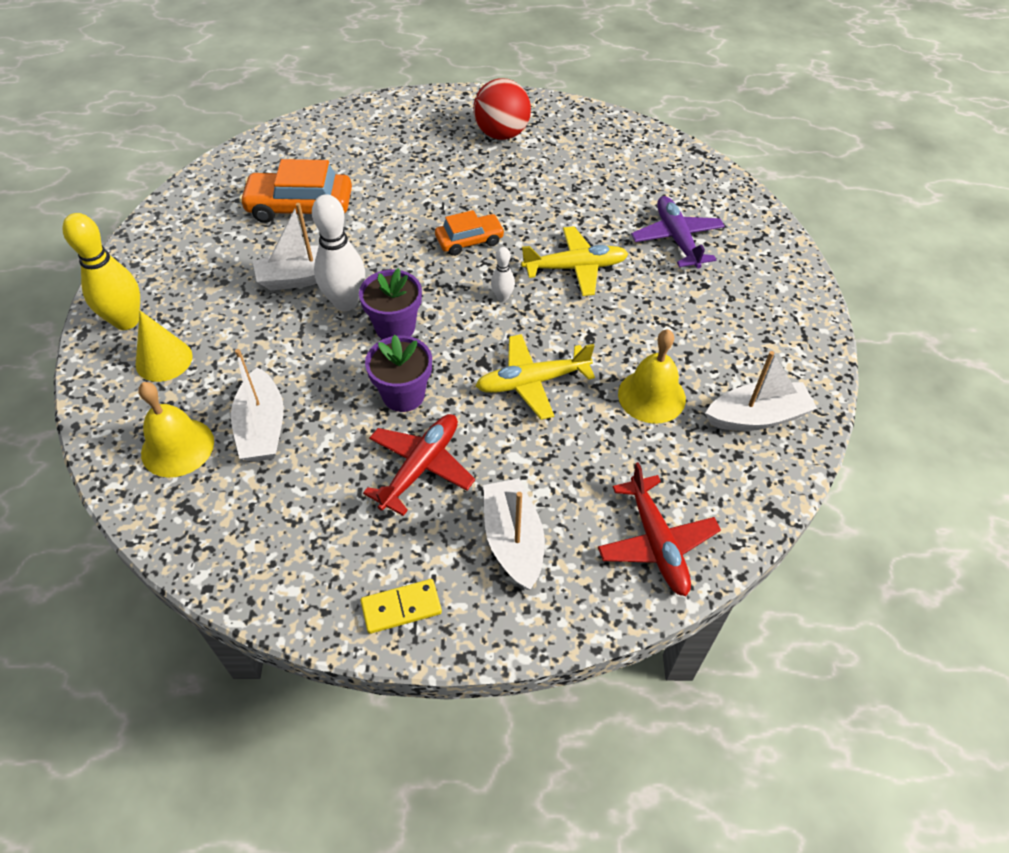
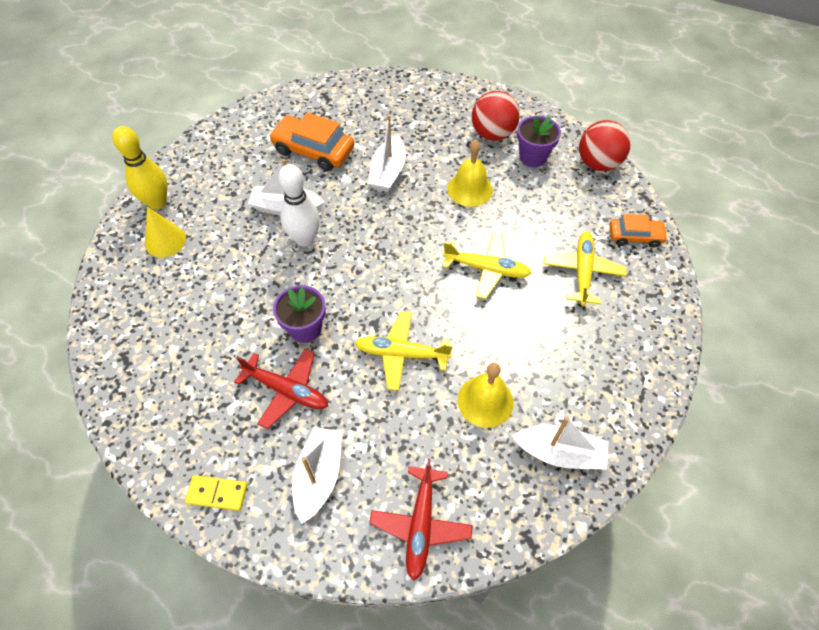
camera: 25 degrees right, 5 degrees up
yellow bell [138,382,214,477] -> yellow bell moved to [447,140,493,207]
white boat [231,349,284,462] -> white boat moved to [368,115,406,192]
purple flower pot [359,268,422,339] -> purple flower pot moved to [517,116,561,167]
red plane [363,414,475,516] -> red plane turned 60 degrees clockwise [234,349,328,429]
orange car [435,210,505,256] -> orange car moved to [609,214,668,248]
white bowling pin [491,247,515,301] -> none
purple plane [631,196,725,269] -> yellow plane [543,232,626,306]
none -> red ball [579,120,631,171]

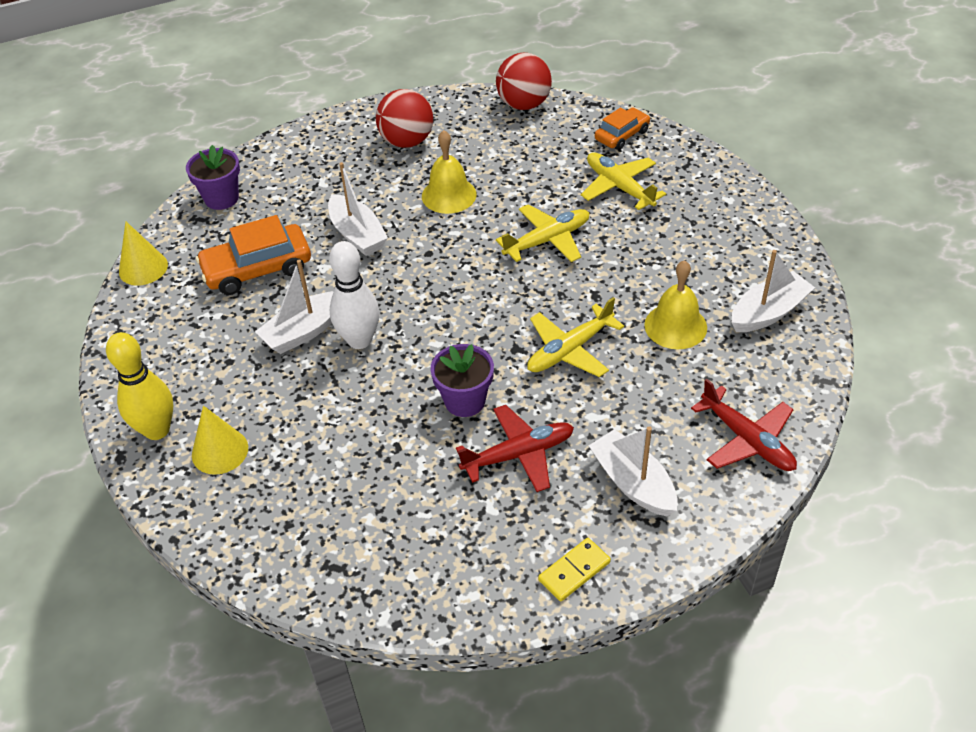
camera: 45 degrees left, 10 degrees down
purple flower pot [517,116,561,167] -> purple flower pot moved to [186,145,240,210]
none -> yellow cone [119,221,168,286]

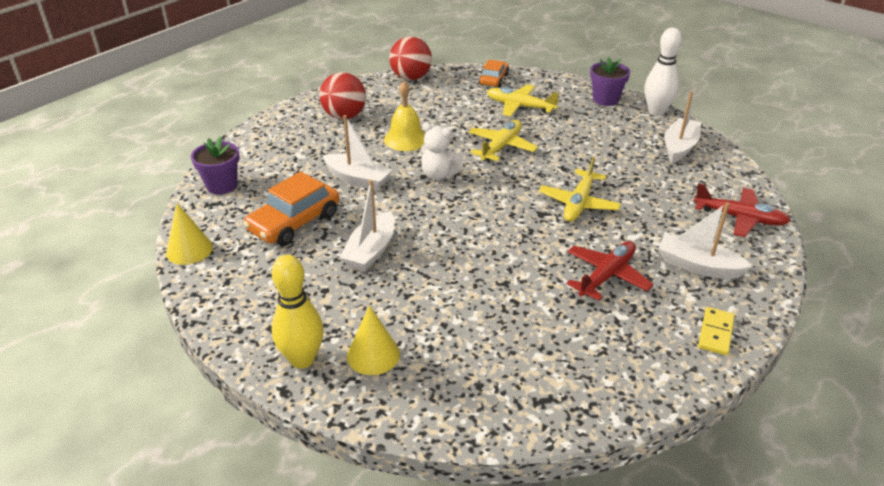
camera: 30 degrees left, 10 degrees down
white bowling pin [329,241,380,349] -> white bowling pin moved to [644,27,682,115]
purple flower pot [430,344,494,417] -> purple flower pot moved to [590,57,630,106]
yellow bell [644,260,707,349] -> none
none -> white teddy bear [421,123,464,180]

